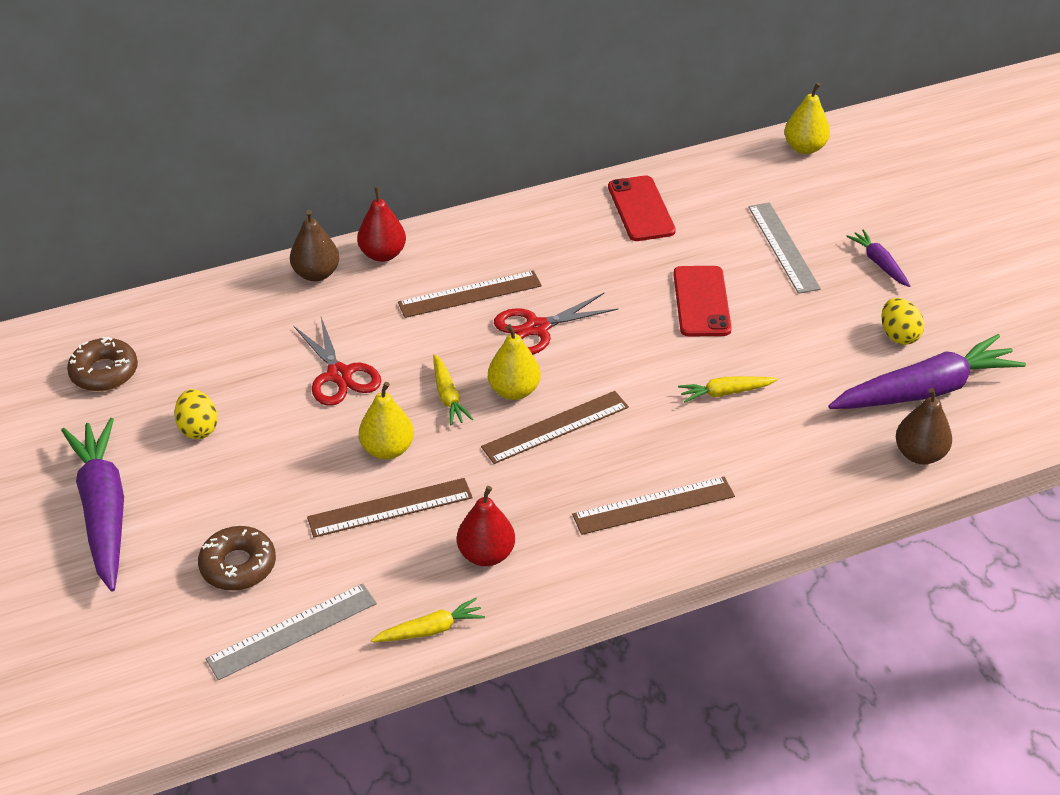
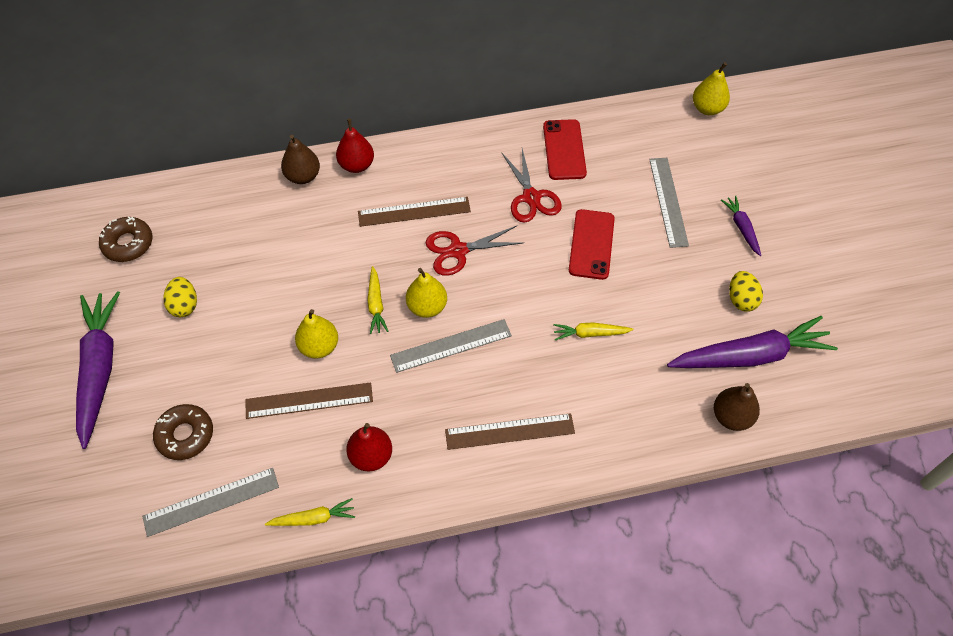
camera: 10 degrees right, 15 degrees up
red scissors [294,317,381,406] -> red scissors moved to [501,149,562,222]
brown ruler [481,391,629,464] -> grey ruler [390,319,512,373]

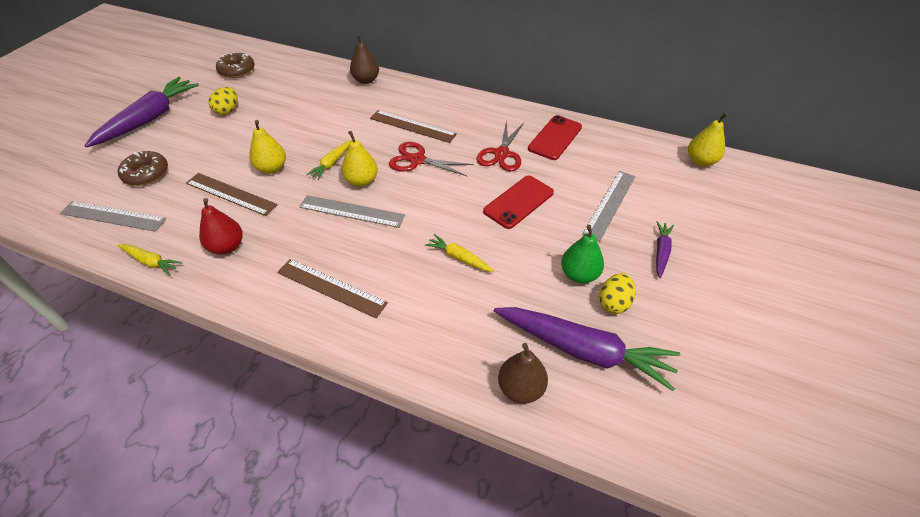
camera: 35 degrees right, 10 degrees down
red pear [336,119,374,173] -> none
none -> green pear [561,225,604,283]

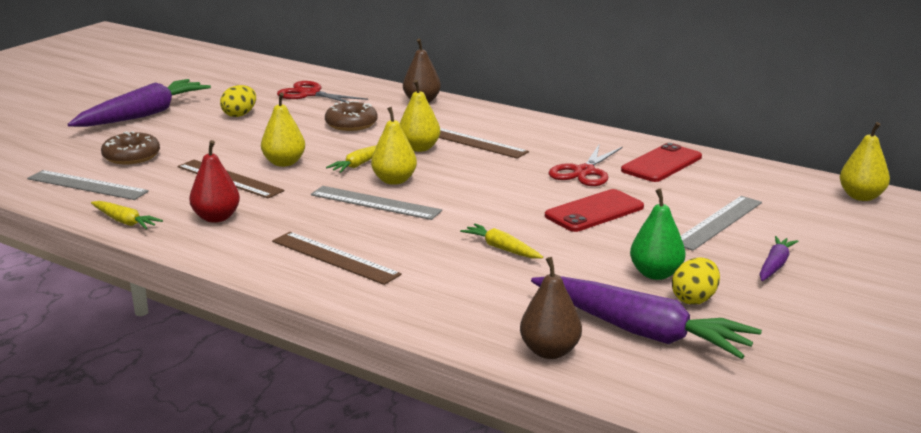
camera: 10 degrees right, 25 degrees down
brown donut [216,52,255,78] -> brown donut moved to [325,101,378,131]
red scissors [389,142,474,177] -> red scissors moved to [277,81,368,102]
none -> yellow pear [400,80,440,152]

